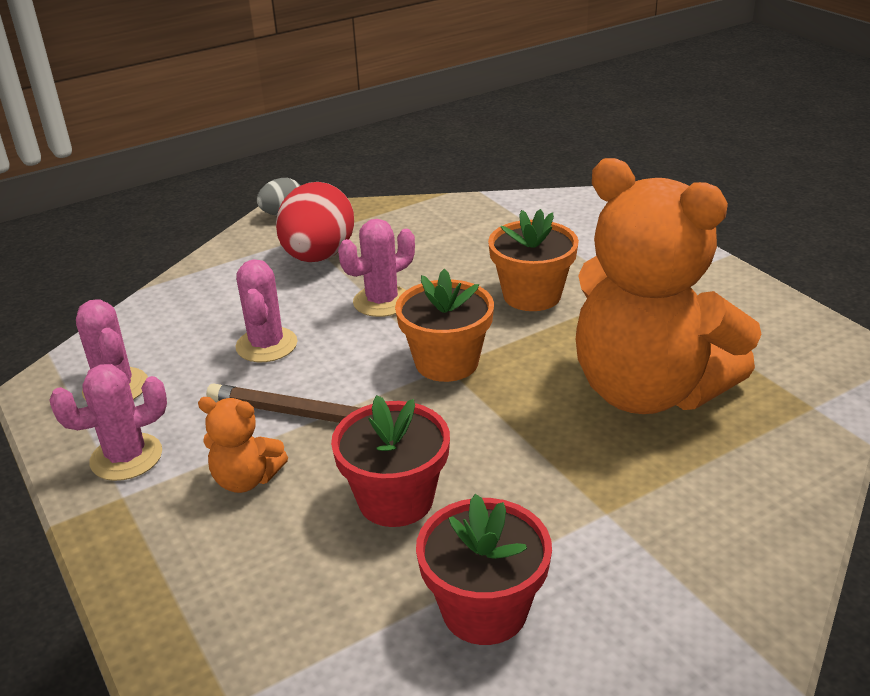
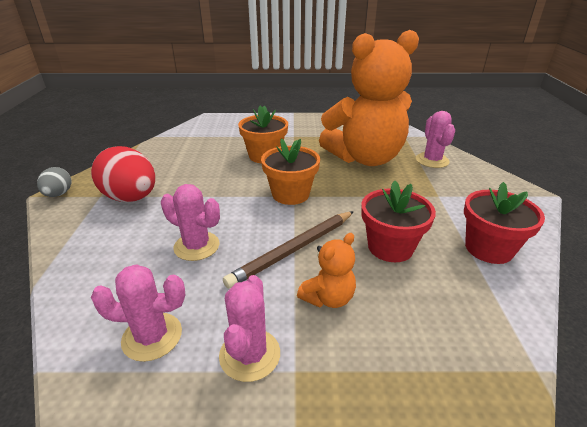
camera: 60 degrees left, 0 degrees up
pink cactus [338,219,415,317] -> pink cactus moved to [416,111,455,168]

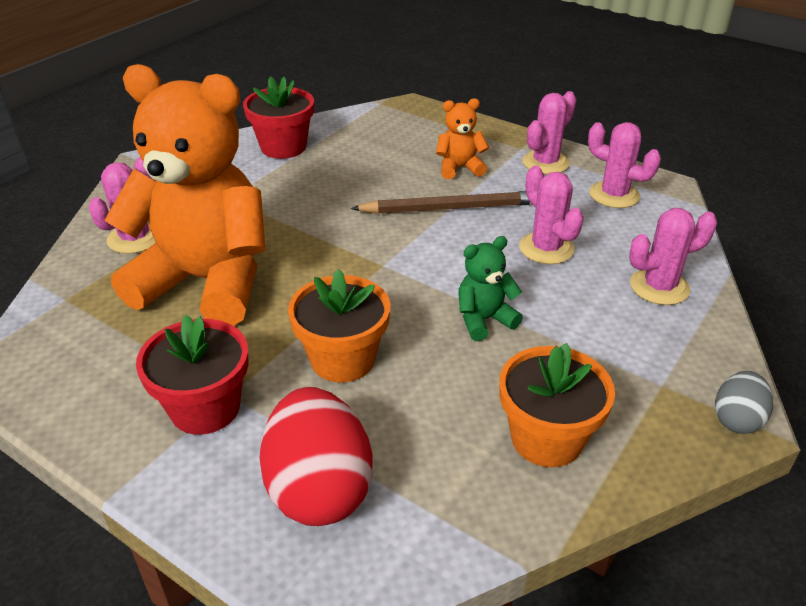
camera: 145 degrees left, 5 degrees up
red egg [91,146,155,202] -> red egg moved to [259,387,372,526]
orange flower pot [261,139,320,205] -> orange flower pot moved to [499,343,615,467]
red flower pot [361,181,436,262] -> red flower pot moved to [136,315,249,435]
none -> green teddy bear [459,236,523,341]
none -> pink cactus [629,208,717,305]

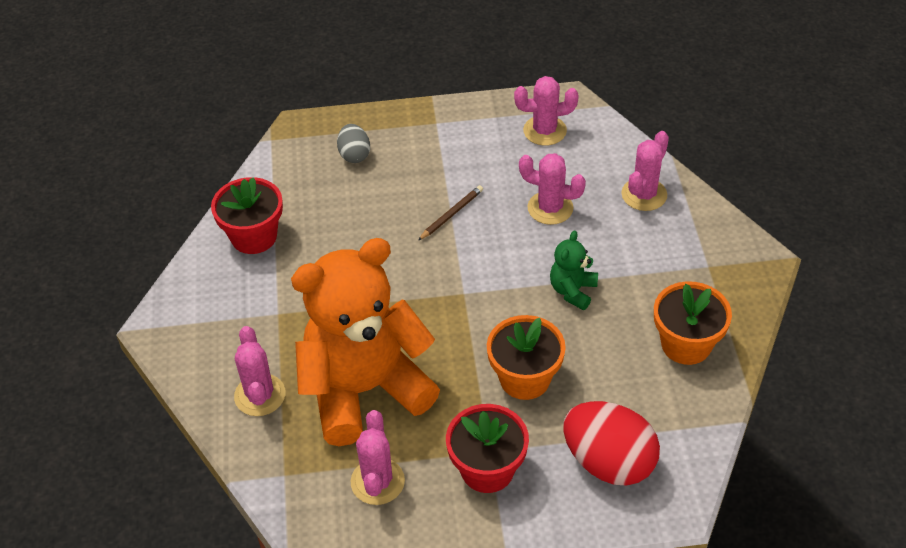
camera: 40 degrees left, 10 degrees up
brown pencil [351,191,532,214] -> brown pencil [418,185,483,240], size x0.55
orange teddy bear [436,98,489,179] -> none
pink cactus [522,91,576,174] -> pink cactus moved to [351,410,405,505]
grey egg [715,371,773,434] -> grey egg moved to [337,124,370,163]

